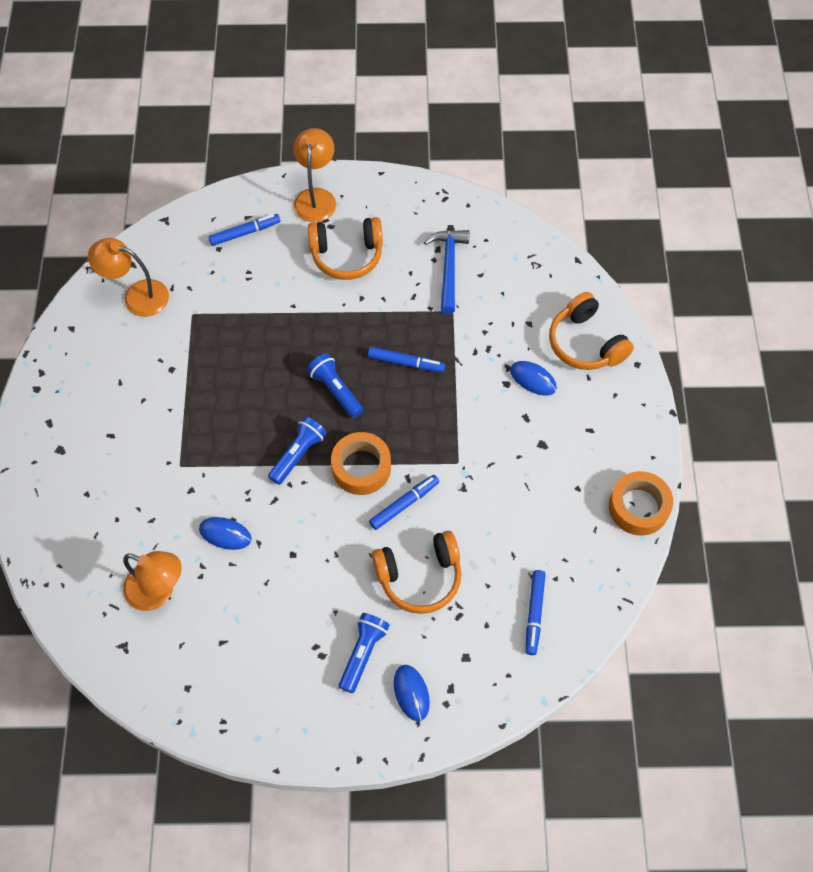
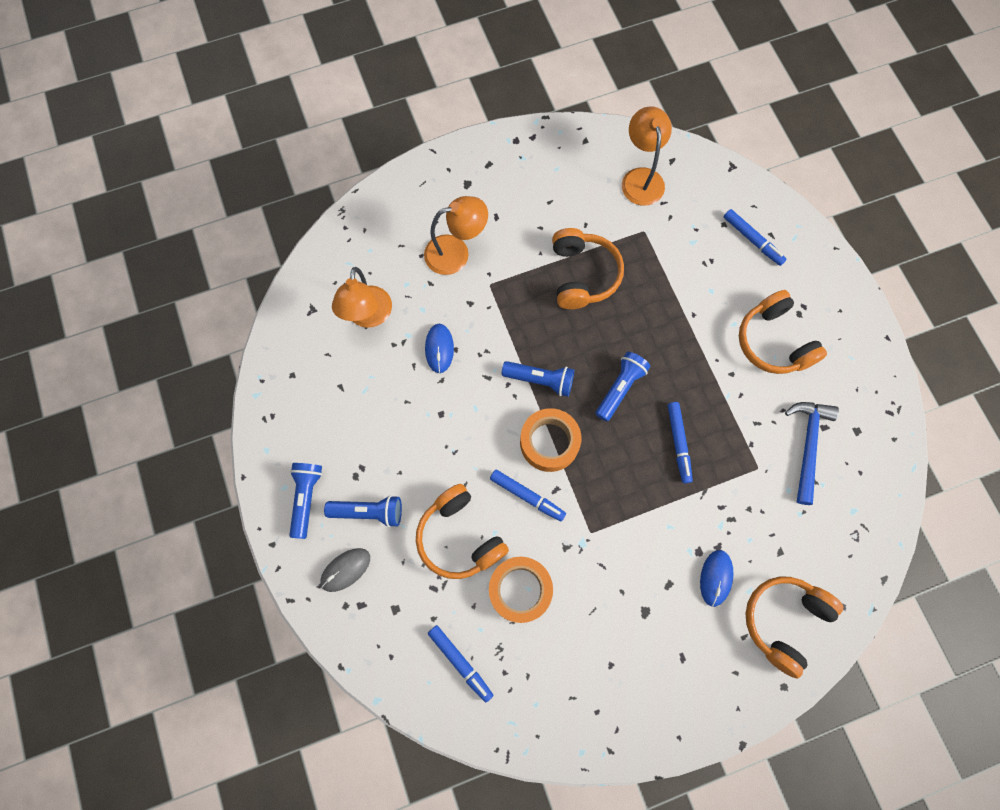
camera: 70 degrees right, 10 degrees up
orange lamp [293,128,336,222] -> orange lamp moved to [424,196,488,275]
blue mouse [394,665,430,721] -> grey mouse [320,548,370,592]
blue hammer [424,230,470,314] -> blue hammer turned 60 degrees counterclockwise [785,402,839,505]
blue marker [526,570,546,655] -> blue marker turned 120 degrees counterclockwise [428,625,493,703]
orange tape [609,471,673,536] -> orange tape moved to [489,557,553,623]
none -> blue flashlight [289,463,322,539]
none -> orange headphones [552,228,624,309]

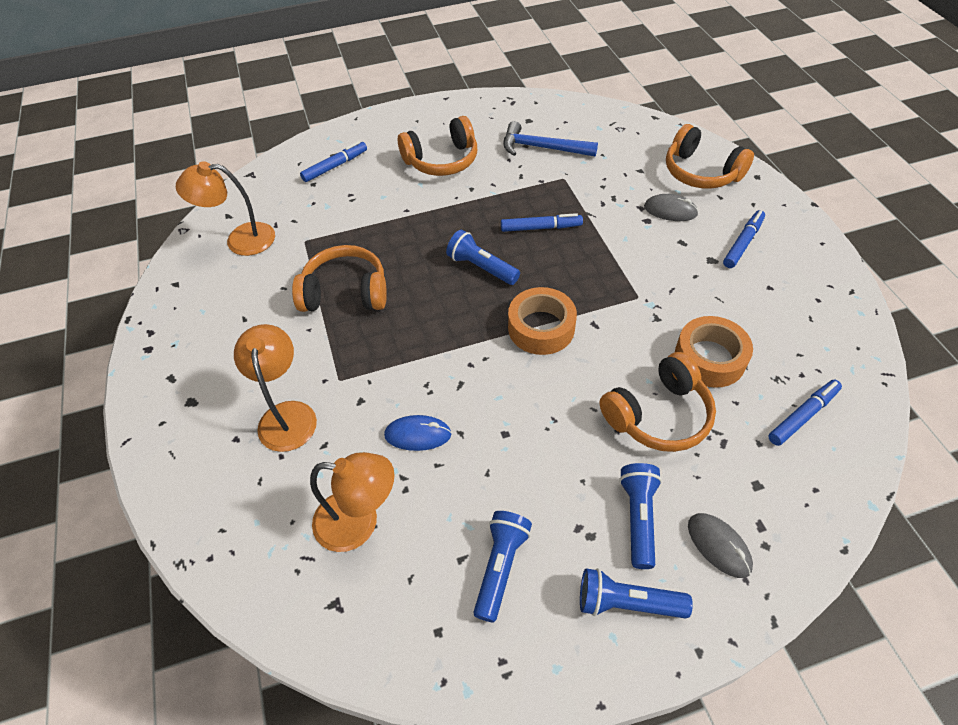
camera: 85 degrees left, 20 degrees down
blue marker [490,470,566,522] -> blue marker moved to [723,210,765,268]
blue flashlight [502,361,574,397] -> blue flashlight moved to [474,511,532,623]
blue mouse [700,550,734,607] -> grey mouse [644,194,699,221]

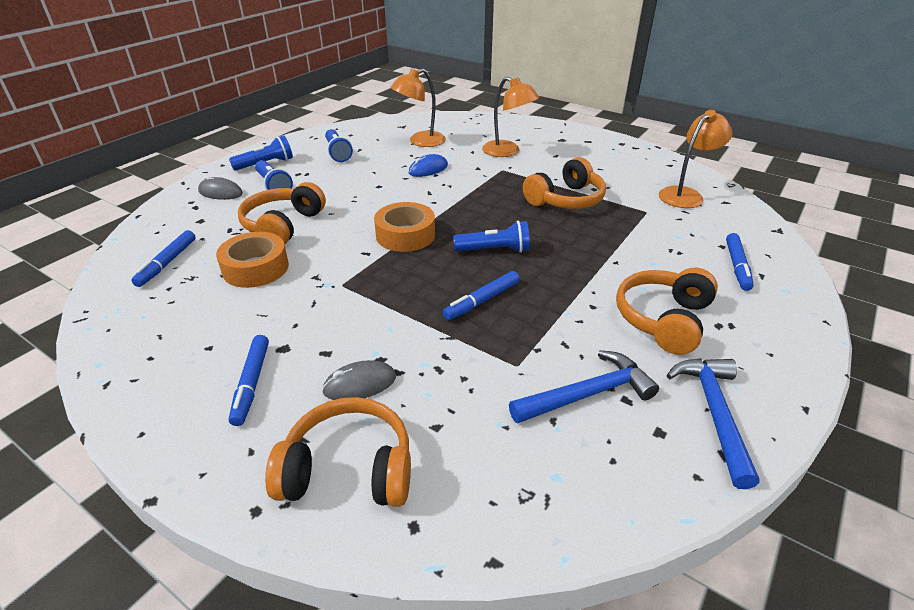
camera: 140 degrees right, 15 degrees down
none -> blue hammer [667,358,759,489]

